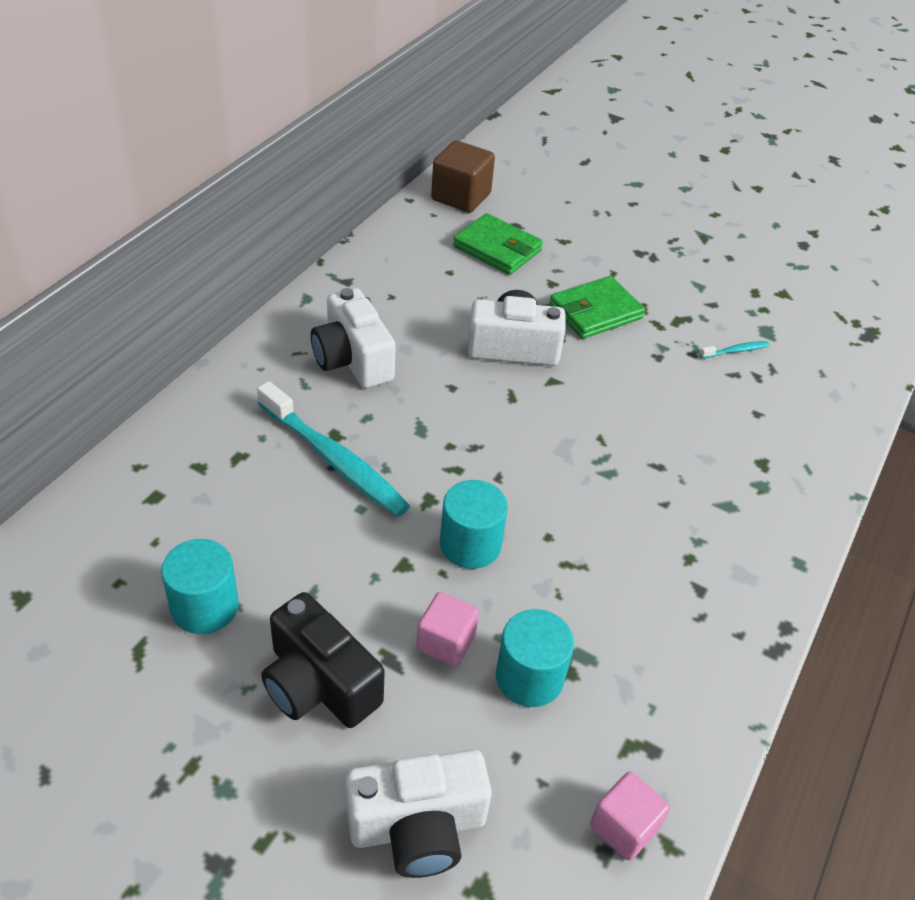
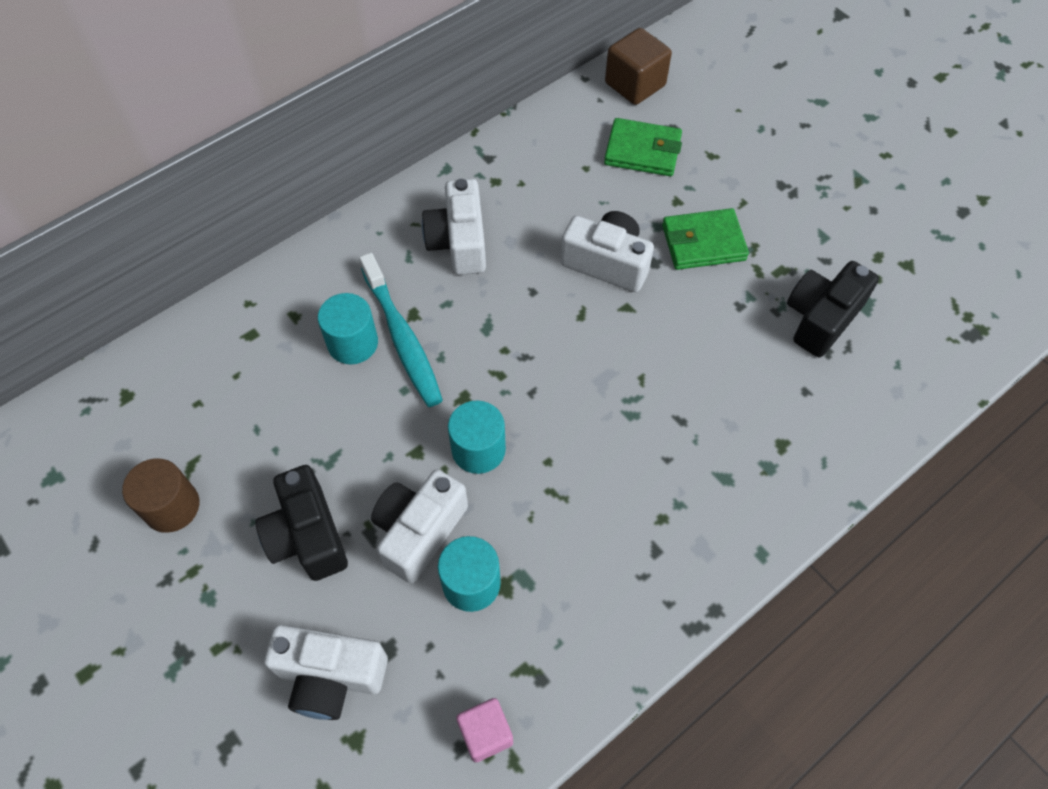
camera: 25 degrees right, 15 degrees up
turquoise cylinder [161,539,239,634] -> turquoise cylinder moved to [318,293,378,364]
pink cube [416,592,479,667] -> white camera [371,469,468,583]
green wallet [453,213,543,275] -> green wallet turned 45 degrees counterclockwise [604,118,682,176]
turquoise toothbrush [700,341,770,358] -> black camera [787,261,879,357]
none -> brown cylinder [122,458,199,533]

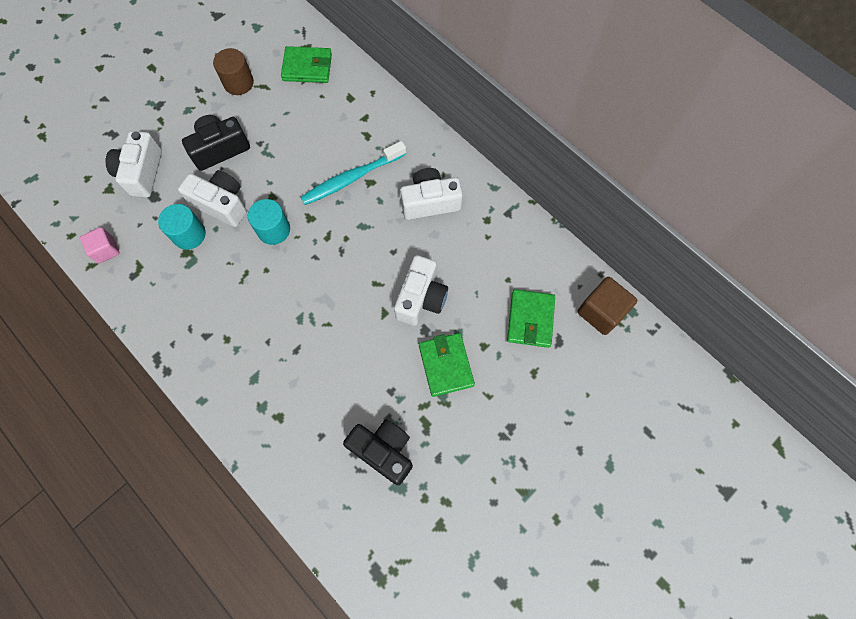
camera: 85 degrees right, 10 degrees up
turquoise cylinder [318,293,378,364] -> none
none -> green wallet [281,46,332,83]

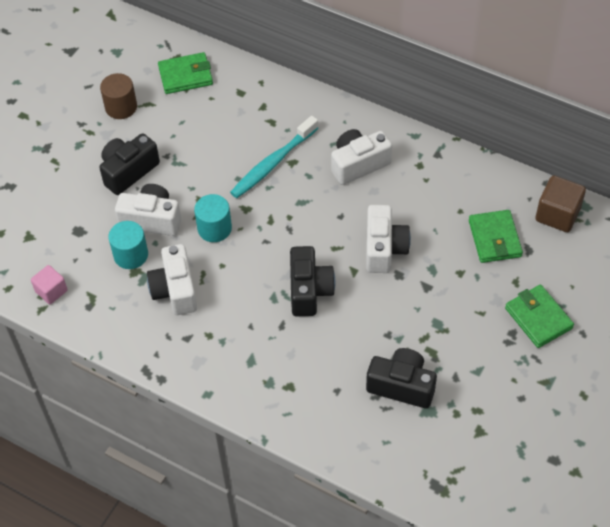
camera: 15 degrees left, 15 degrees down
white camera [105,131,162,198] -> white camera moved to [147,244,197,315]
green wallet [419,333,475,397] -> green wallet moved to [505,285,574,348]
none -> black camera [290,246,335,317]

